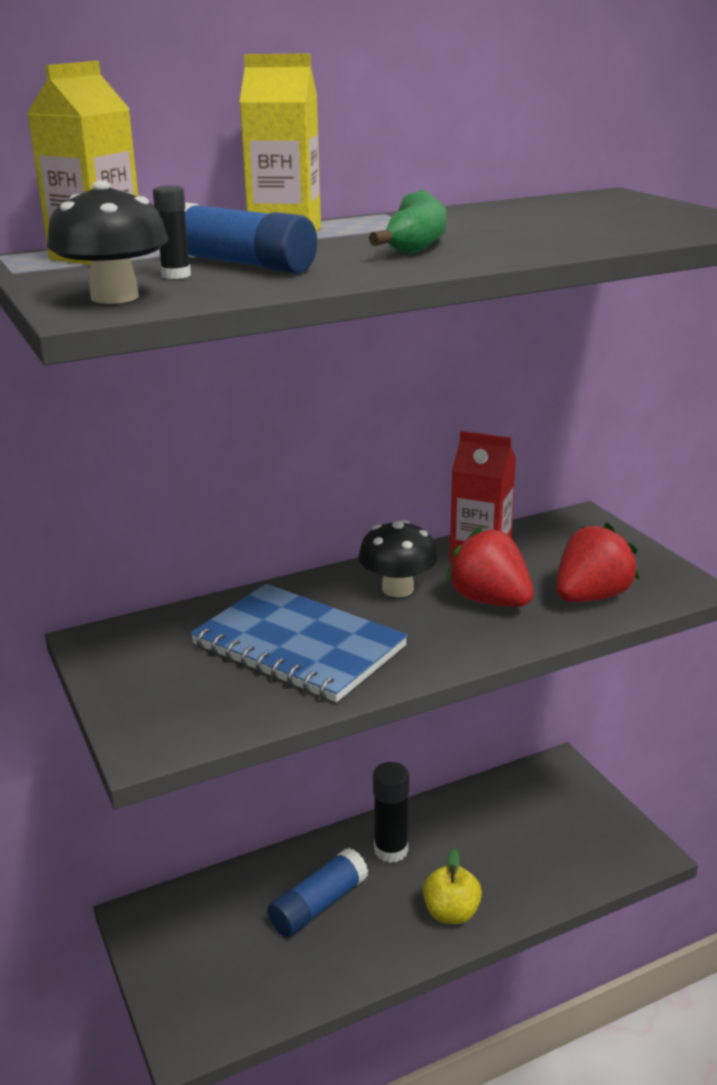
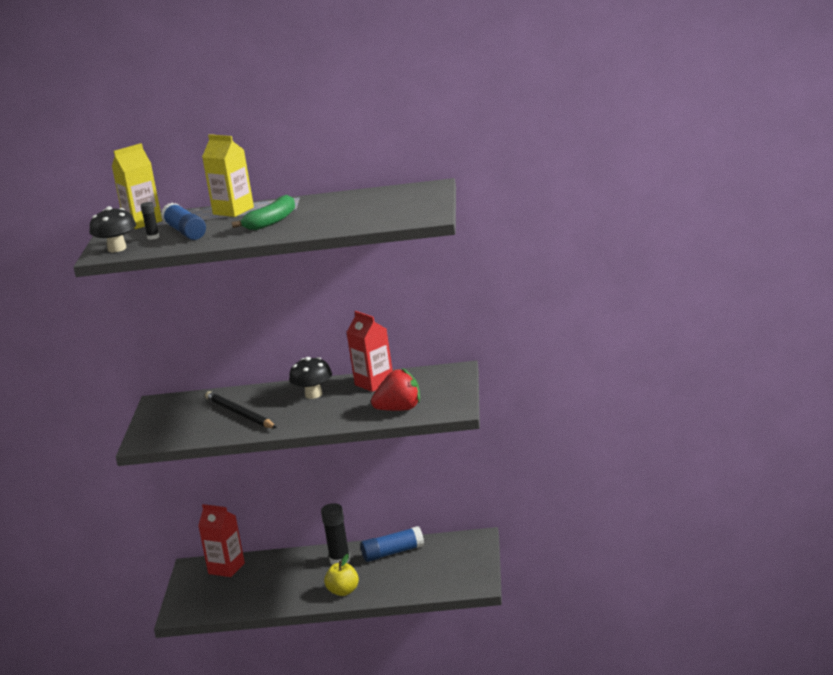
camera: 30 degrees right, 5 degrees down
blue notebook [190,584,408,702] -> black pencil [205,391,277,428]
blue glue stick [267,848,368,937] -> blue glue stick moved to [361,526,424,562]
red strawberry [446,526,533,607] -> none
none -> red carton [198,504,245,577]

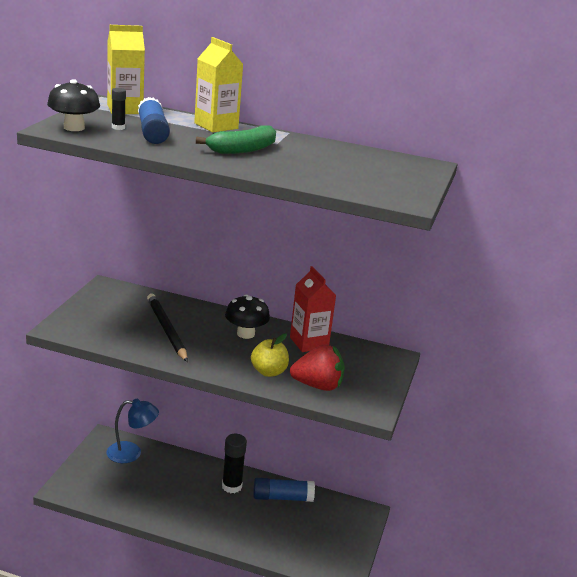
camera: 10 degrees right, 5 degrees up
red carton [198,504,245,577] -> blue lamp [106,399,159,463]
yellow apple [324,554,359,596] -> yellow apple moved to [251,334,289,377]

